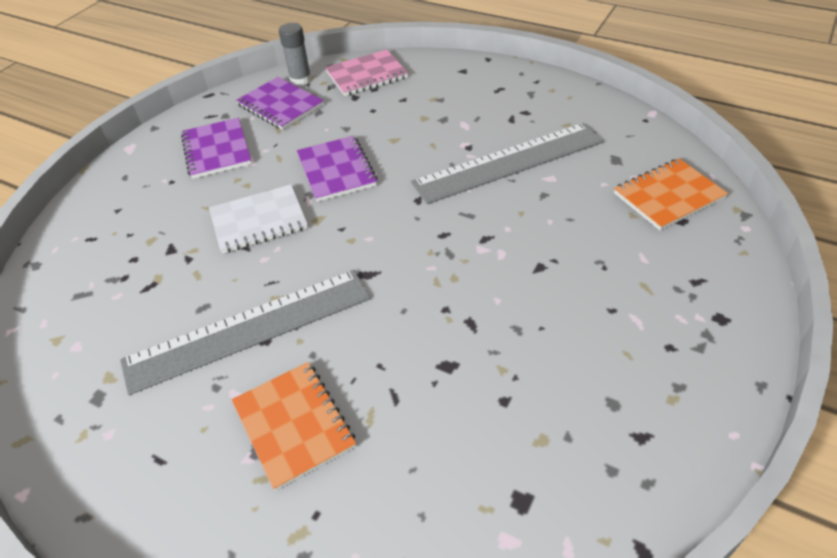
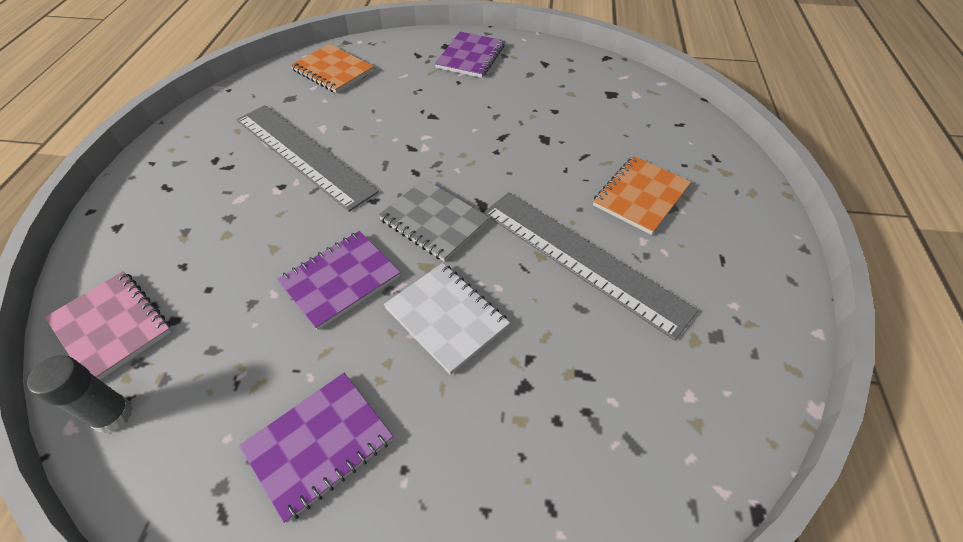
camera: 115 degrees left, 5 degrees up
purple notebook [236,77,324,130] -> purple notebook moved to [435,32,505,78]
none -> grey notebook [378,179,490,262]

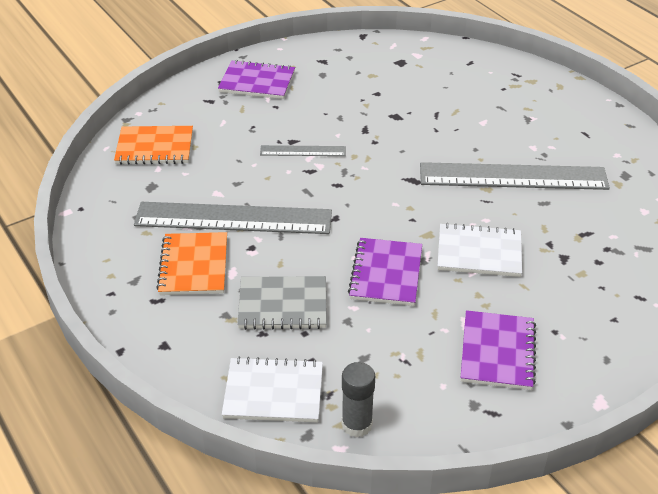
camera: 40 degrees left, 10 degrees down
pink notebook [45,271,172,380] -> white notebook [222,357,323,422]
grey notebook [378,179,490,262] -> grey notebook moved to [237,276,327,330]
purple notebook [435,32,505,78] -> purple notebook turned 60 degrees counterclockwise [218,60,295,99]
orange notebook [593,156,691,235] -> orange notebook moved to [156,232,227,295]
none -> grey ruler [260,145,346,156]

